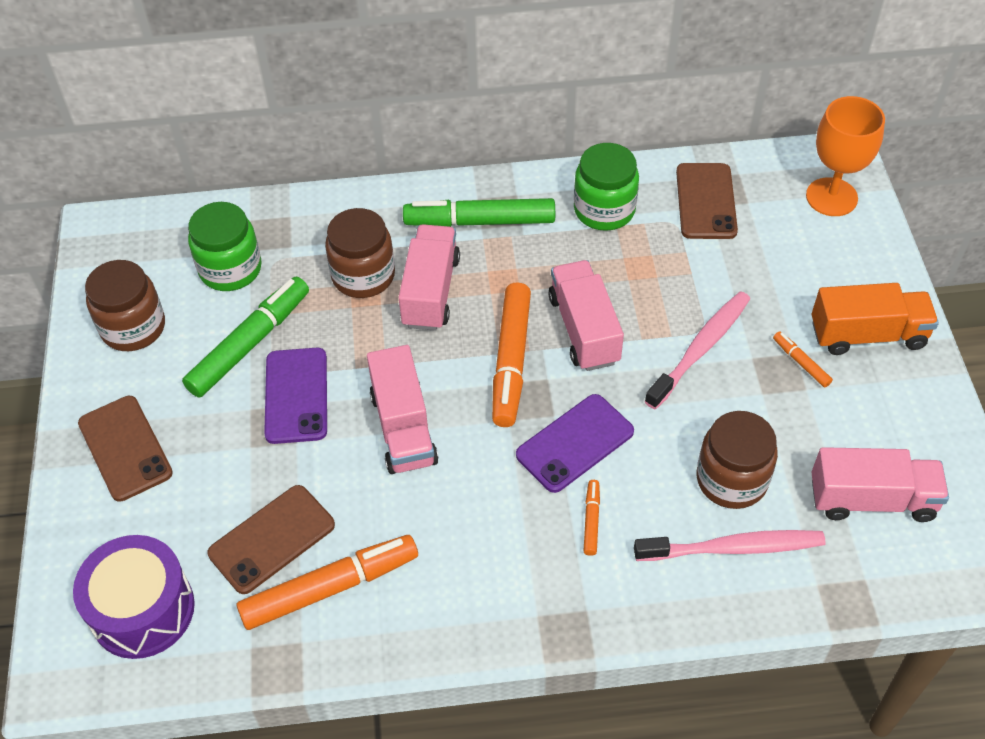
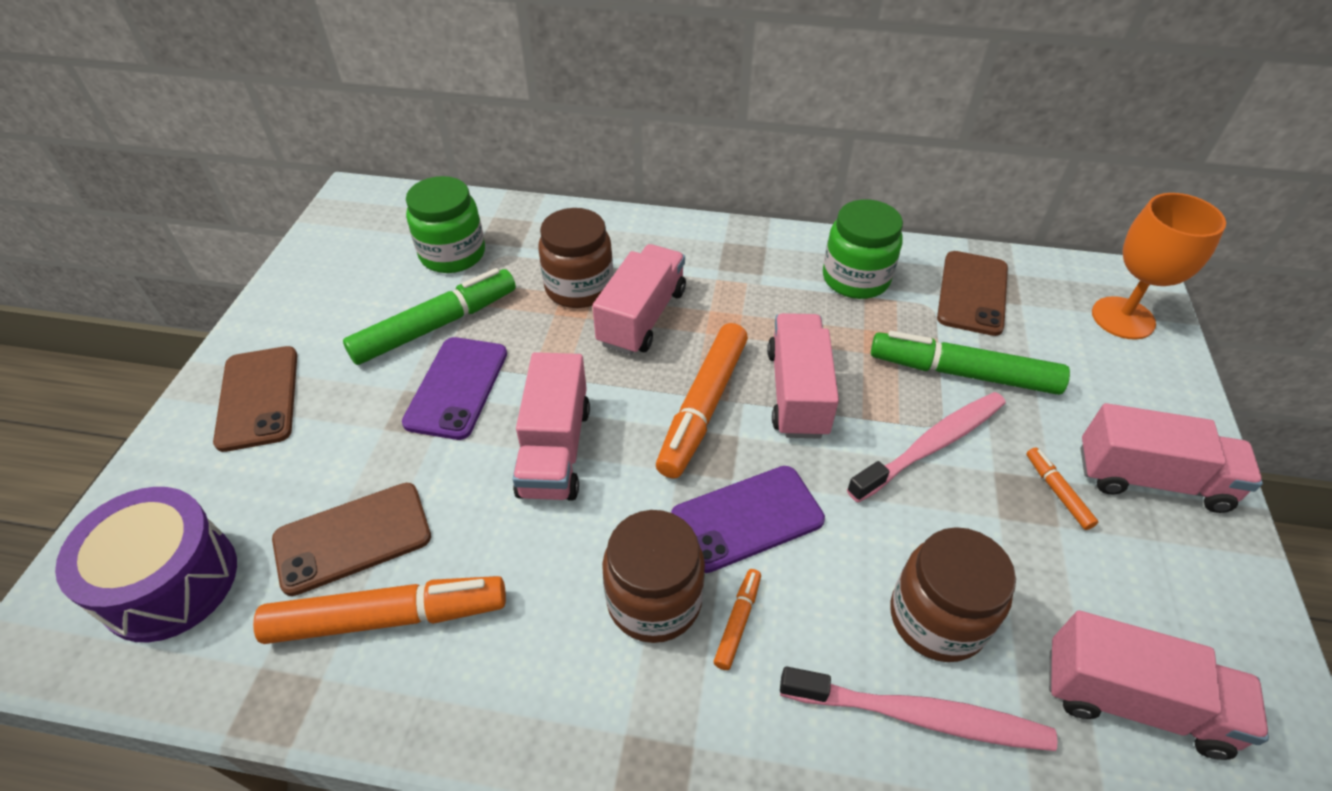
camera: 15 degrees right, 5 degrees down
brown jar [85,260,165,351] -> brown jar moved to [602,510,705,643]
green marker [403,198,555,227] -> green marker moved to [871,331,1070,395]
orange truck [812,283,939,355] -> pink truck [1080,403,1263,513]

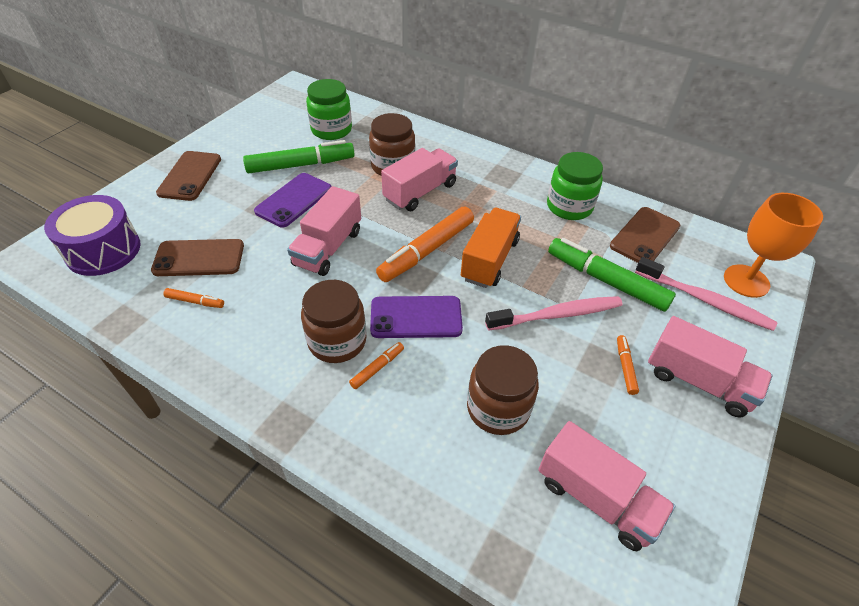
camera: 20 degrees right, 0 degrees up
orange marker [253,576,506,644] -> orange marker [163,288,224,308], size x0.45
pink truck [767,313,839,439] -> orange truck [461,208,521,288]
pink toothbrush [780,667,1057,751] -> pink toothbrush moved to [635,257,777,331]

